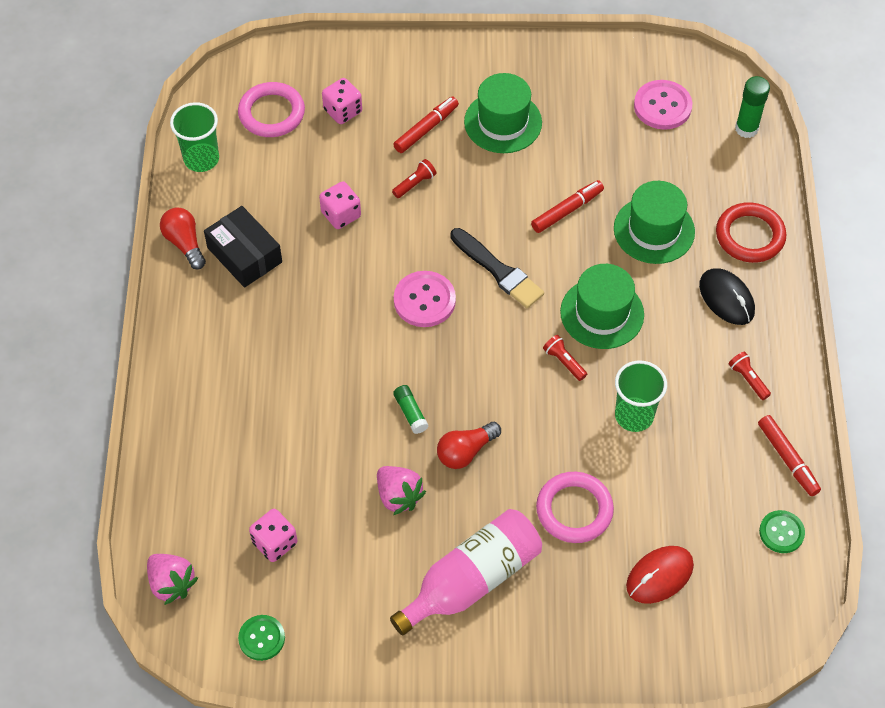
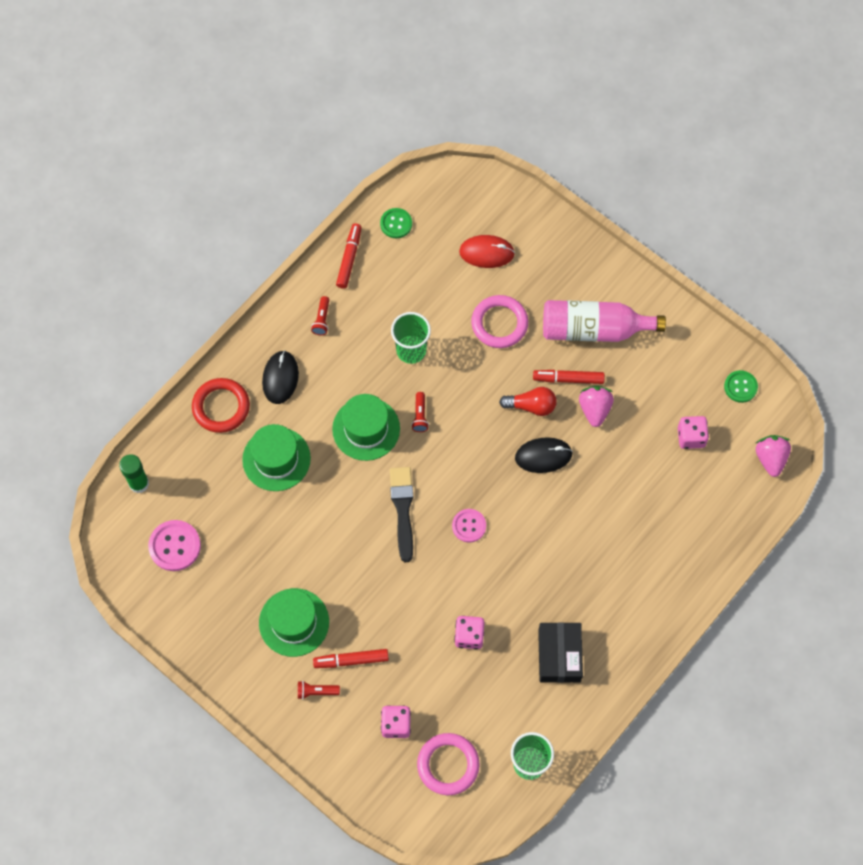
camera: 140 degrees left, 10 degrees up
red light bulb [160,208,206,269] -> none
red flashlight [392,159,437,198] -> red flashlight moved to [298,681,340,700]
green glue stick [393,385,429,434] -> black mouse [515,437,573,473]
pink button [394,271,456,327] -> pink button [452,509,486,543], size x0.66
red marker [531,180,604,233] -> red marker moved to [533,370,605,384]

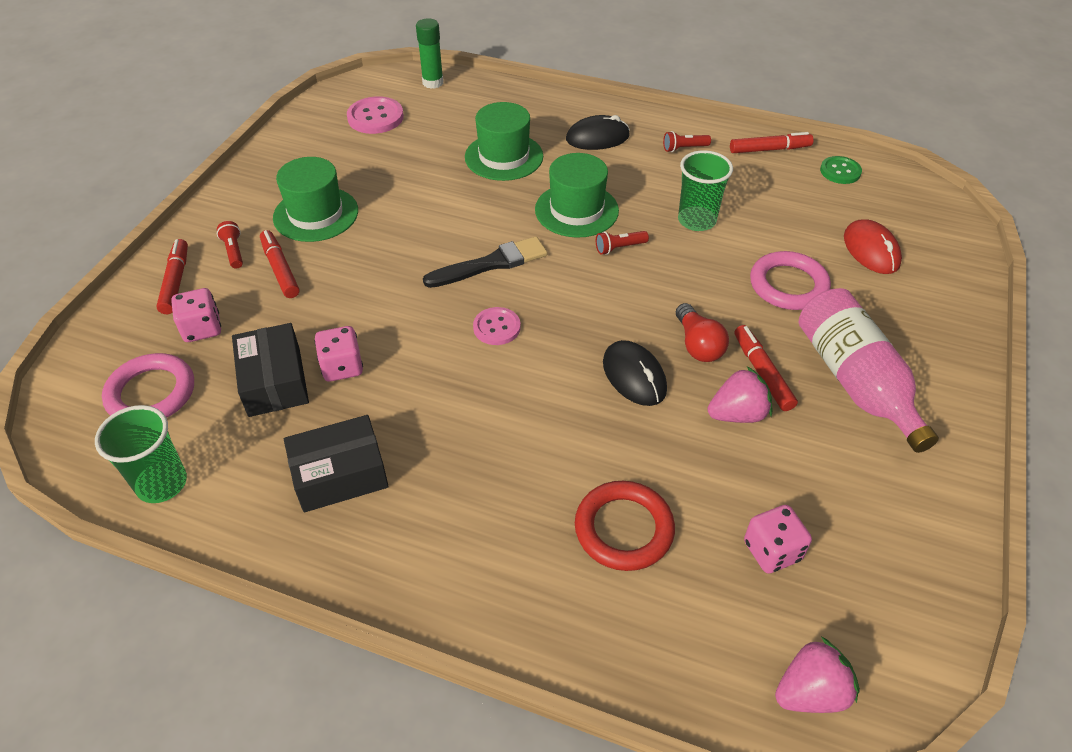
camera: 70 degrees right, 20 degrees down
red ring [192,378,250,433] -> red ring moved to [575,481,675,571]
green button [724,370,758,403] -> none
none -> red marker [156,239,188,314]
none -> black box [232,323,309,417]

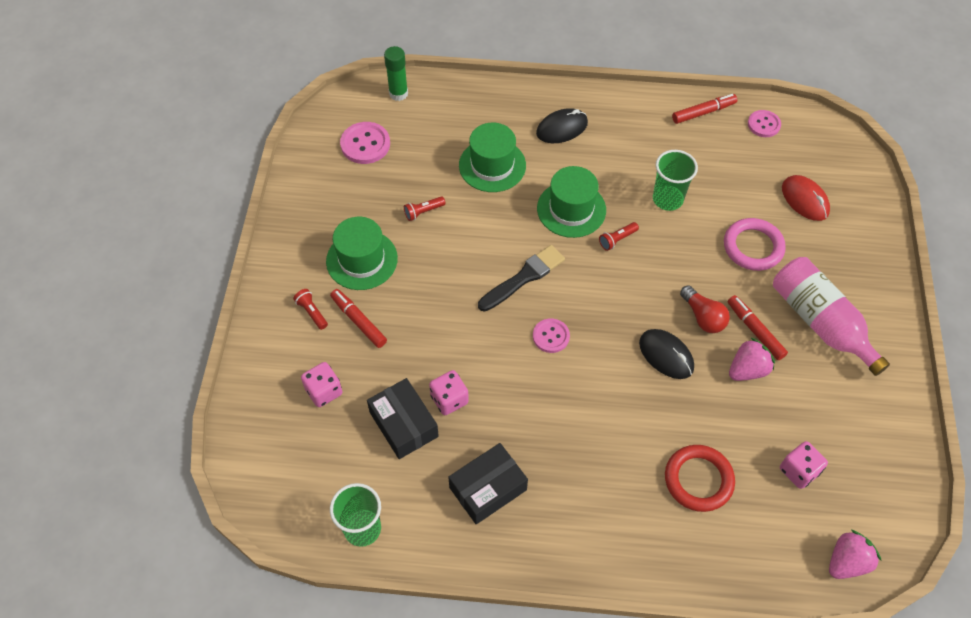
camera: 15 degrees left, 10 degrees up
pink ring [102,353,194,418] -> none
red marker [156,239,188,314] -> none
red flashlight [663,131,711,152] -> red flashlight moved to [404,196,446,221]
green button [820,156,862,184] -> pink button [748,110,781,137]

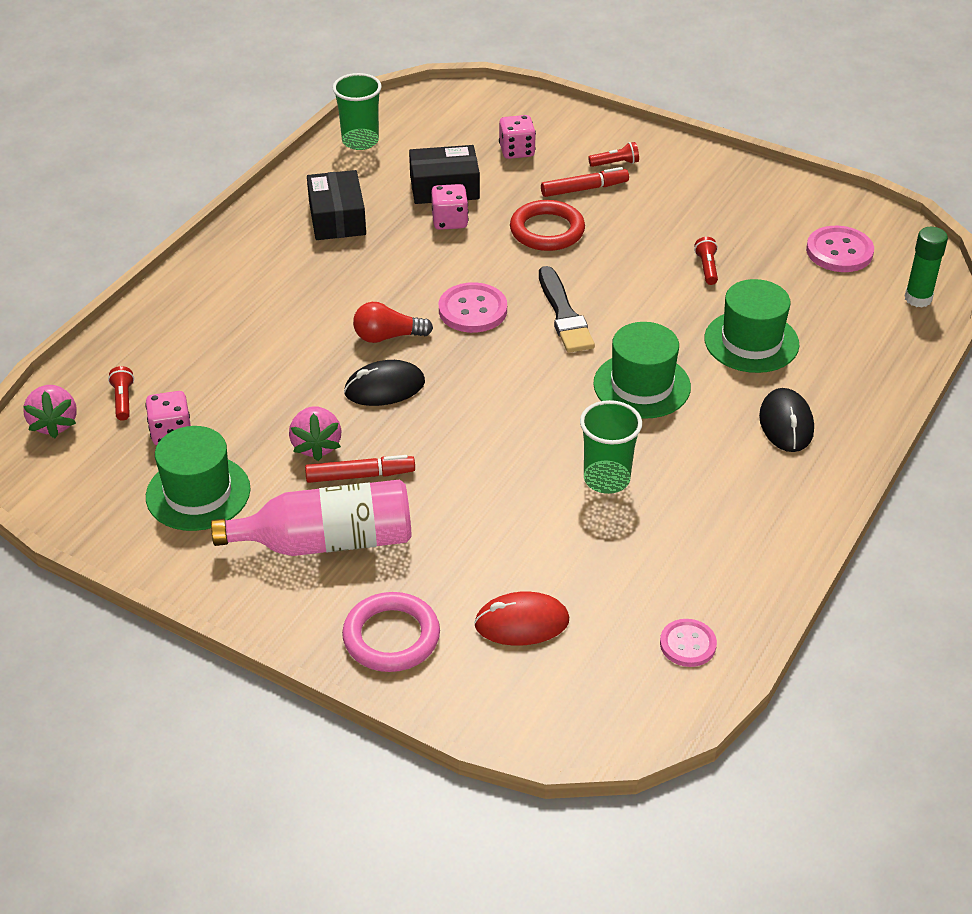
camera: 115 degrees right, 15 degrees down
green hat [326,217,398,290] -> green hat moved to [146,426,250,531]
pink button [533,319,570,353] -> pink button [439,282,507,333], size x1.51
red flashlight [599,222,639,251] -> red flashlight moved to [108,366,134,421]
red ring [665,445,735,512] -> red ring moved to [510,200,585,251]
red marker [672,94,737,124] -> none
red light bulb [680,285,730,333] -> red light bulb moved to [353,302,433,343]
pink ring [724,218,786,271] -> pink ring moved to [342,592,440,672]

